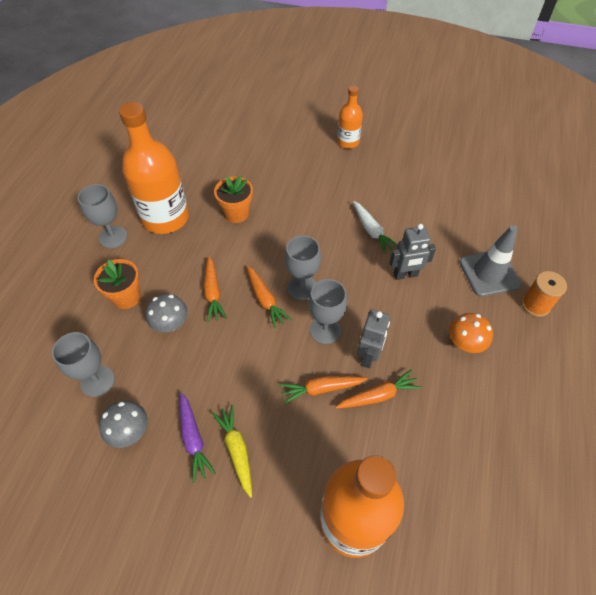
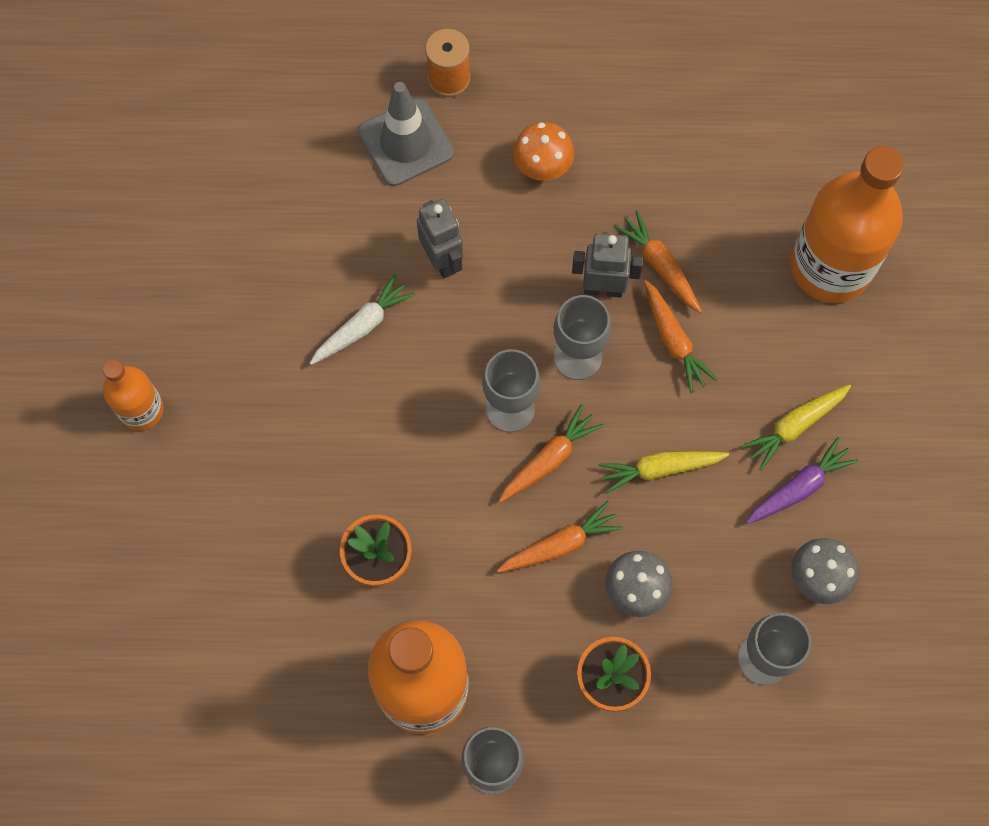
camera: 105 degrees left, 15 degrees up
none -> yellow carrot [599,451,729,494]

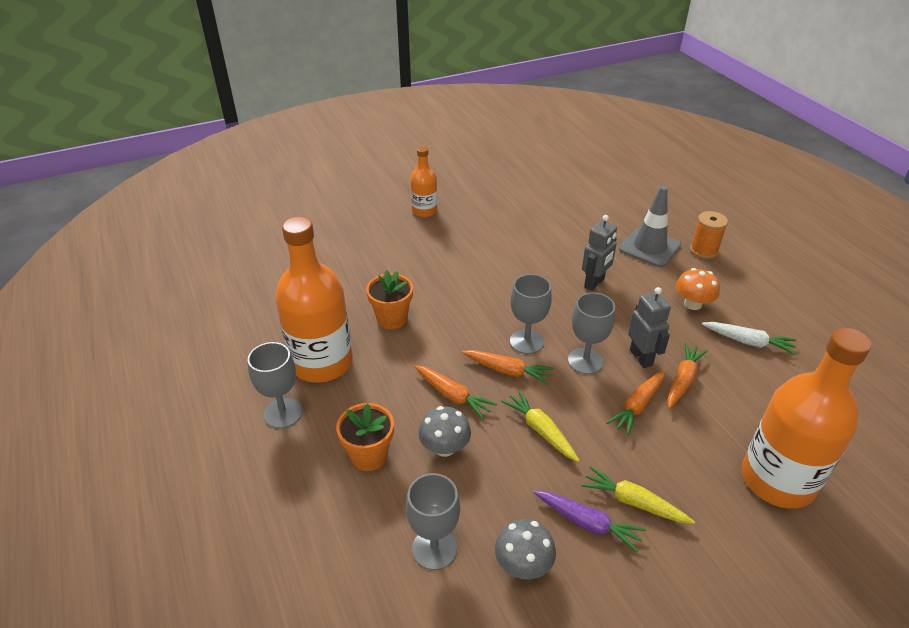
camera: 65 degrees right, 30 degrees down
white carrot [310,274,416,365] -> white carrot moved to [702,322,796,355]

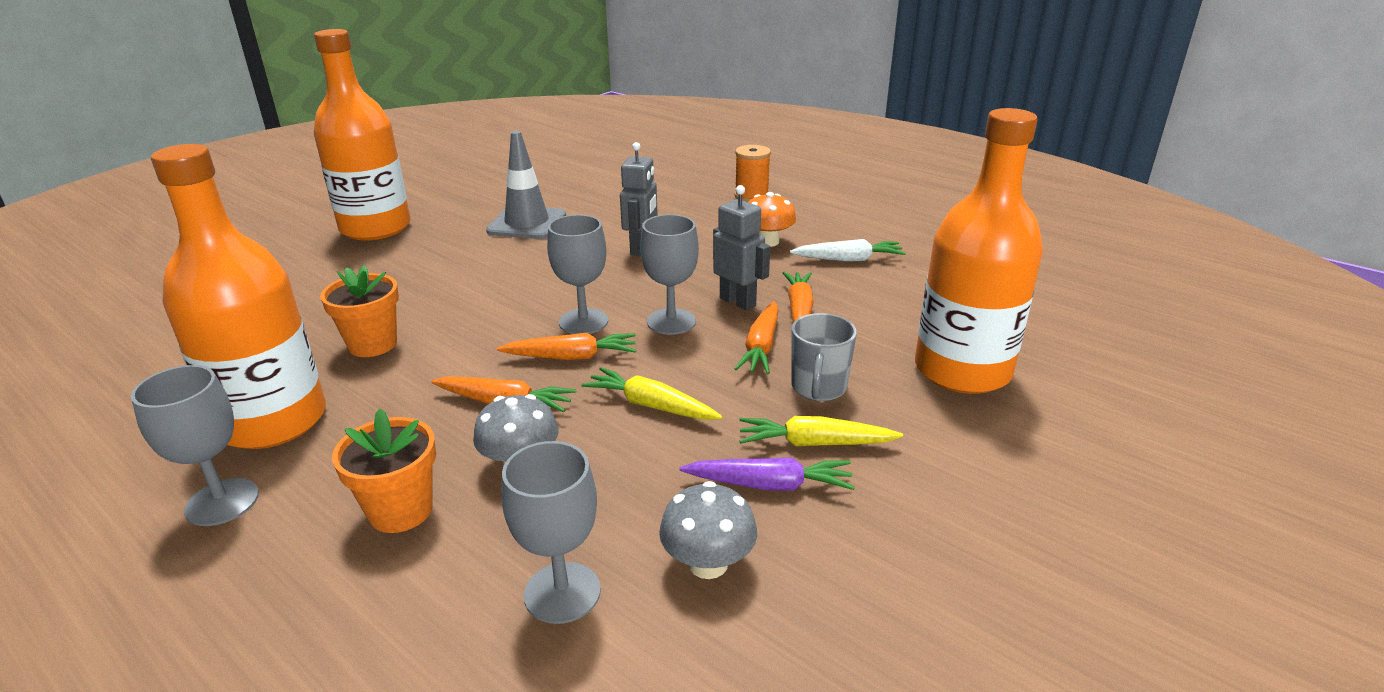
camera: 25 degrees left, 10 degrees down
orange bottle [410,147,437,217] -> orange bottle [314,29,411,241], size x1.88
grey traffic cone [619,186,681,267] -> grey traffic cone moved to [486,131,566,239]
none -> grey mug [791,313,857,401]

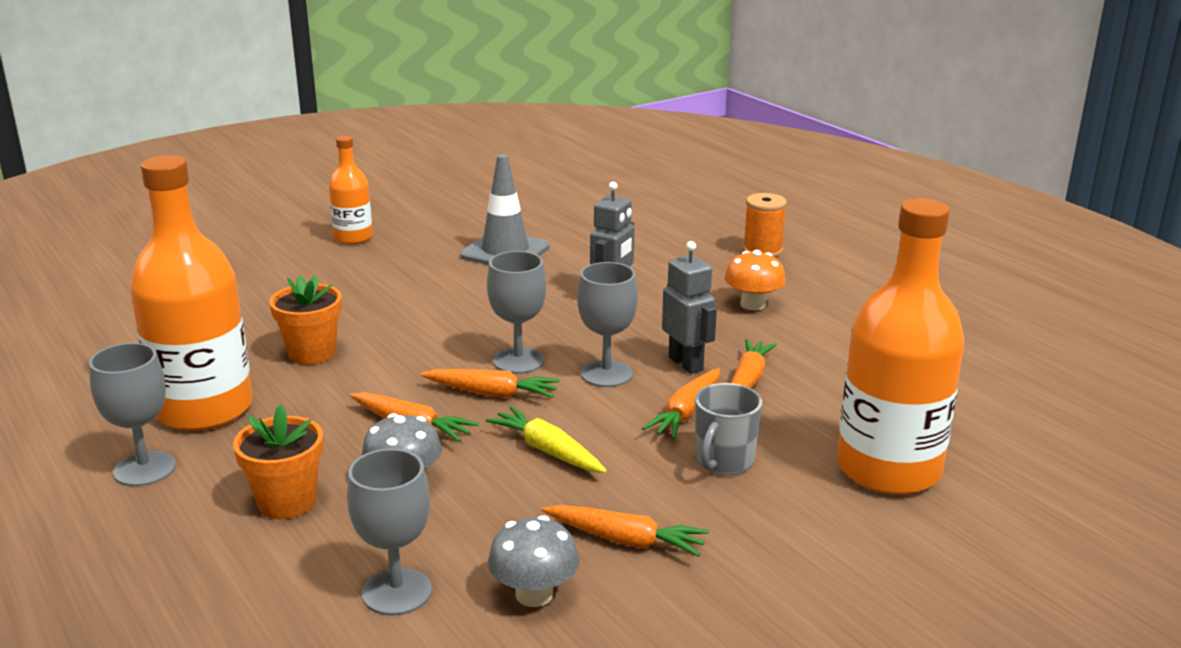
camera: 15 degrees right, 5 degrees down
orange bottle [314,29,411,241] -> orange bottle [329,136,373,244], size x0.53
purple carrot [680,457,855,491] -> orange carrot [542,505,709,557]
yellow carrot [740,416,903,446] -> none
white carrot [790,239,906,262] -> none

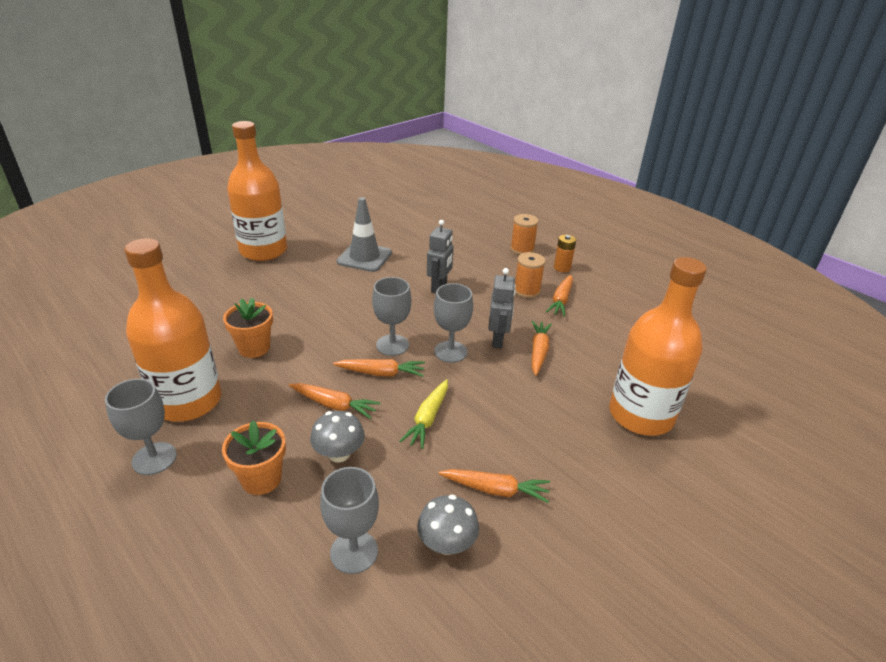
camera: 10 degrees left, 10 degrees up
orange bottle [329,136,373,244] -> orange bottle [227,121,287,261], size x1.88
yellow carrot [486,406,607,473] -> yellow carrot turned 105 degrees counterclockwise [399,379,448,449]
orange carrot [642,368,720,439] -> orange carrot moved to [546,275,573,317]
grey robot [662,241,717,374] -> grey robot turned 45 degrees clockwise [488,268,516,348]
grey mug [695,383,762,475] -> none
orange mushroom [724,250,786,310] -> orange spool [515,252,545,298]
none -> orange battery [554,234,576,272]

